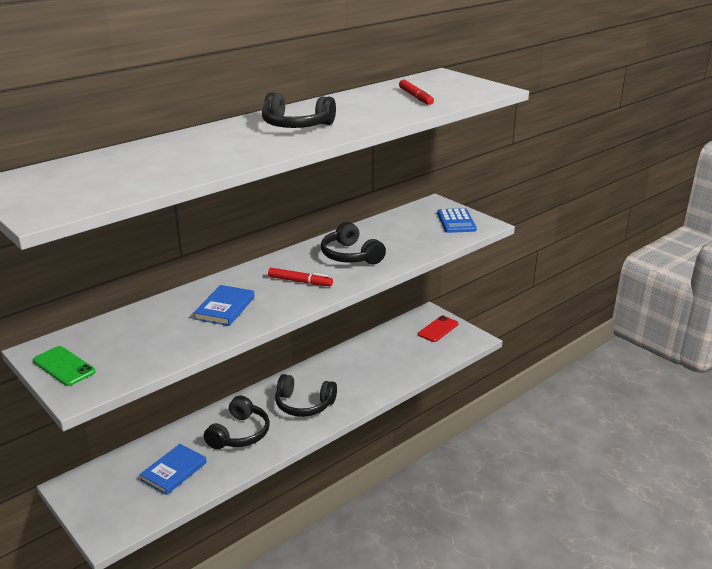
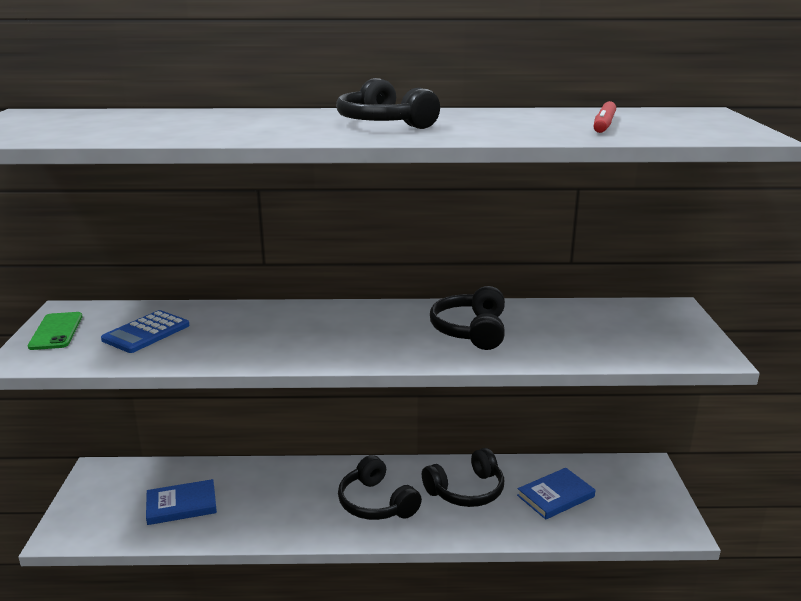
camera: 40 degrees right, 5 degrees down
blue book [194,285,255,326] -> blue book moved to [517,468,595,520]
black headphones [204,395,270,449] -> black headphones moved to [422,448,504,507]
red marker [268,268,333,286] -> none
red phone [418,316,459,342] -> none
blue calculator [437,208,477,233] -> blue calculator moved to [101,310,189,353]

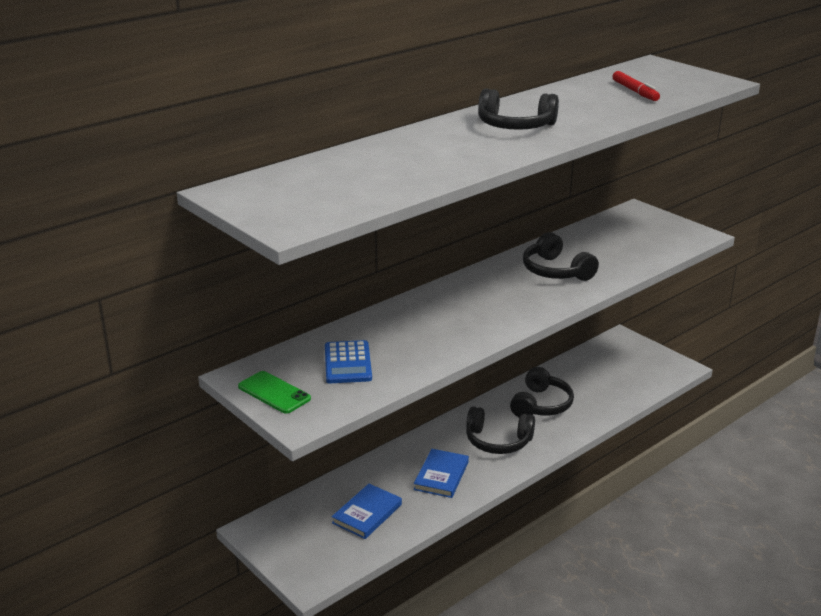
camera: 40 degrees left, 5 degrees up
blue book [517,468,595,520] -> blue book moved to [414,449,469,498]

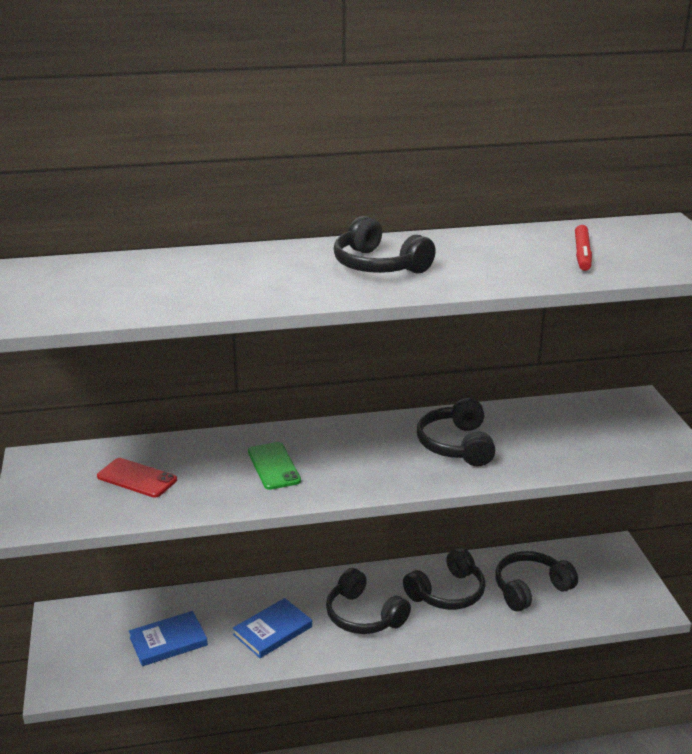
camera: 30 degrees right, 0 degrees up
green phone [238,371,311,414] -> green phone moved to [248,442,301,490]
blue calculator [325,340,372,383] -> red phone [97,458,177,498]
none -> black headphones [495,551,578,611]

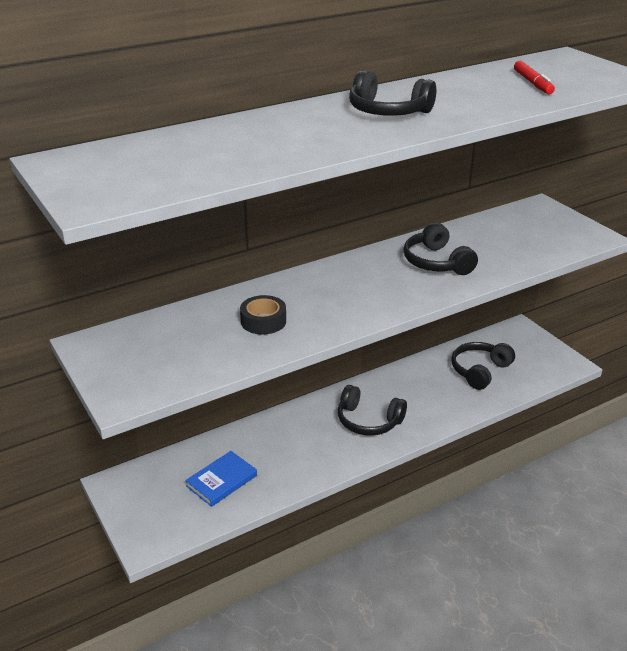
camera: 20 degrees left, 5 degrees up
red phone [97,458,177,498] -> none
blue book [233,598,312,658] -> none
green phone [248,442,301,490] -> none
black headphones [403,548,486,610] -> none
none -> black tape [240,295,286,335]

